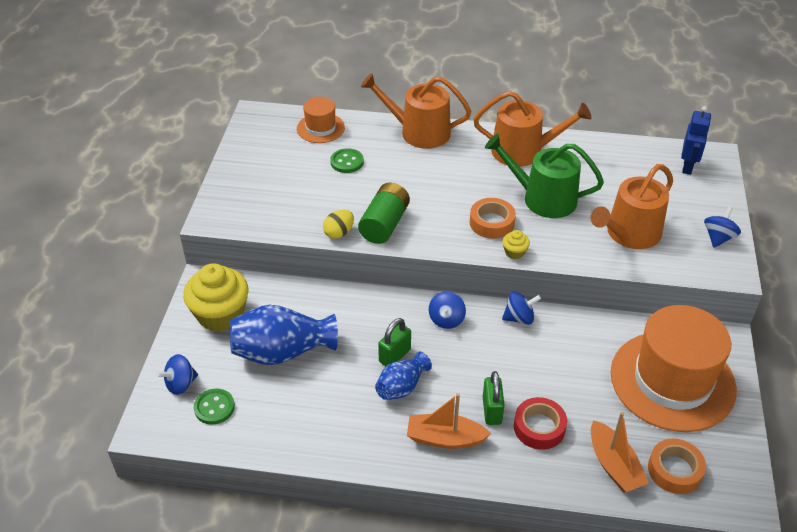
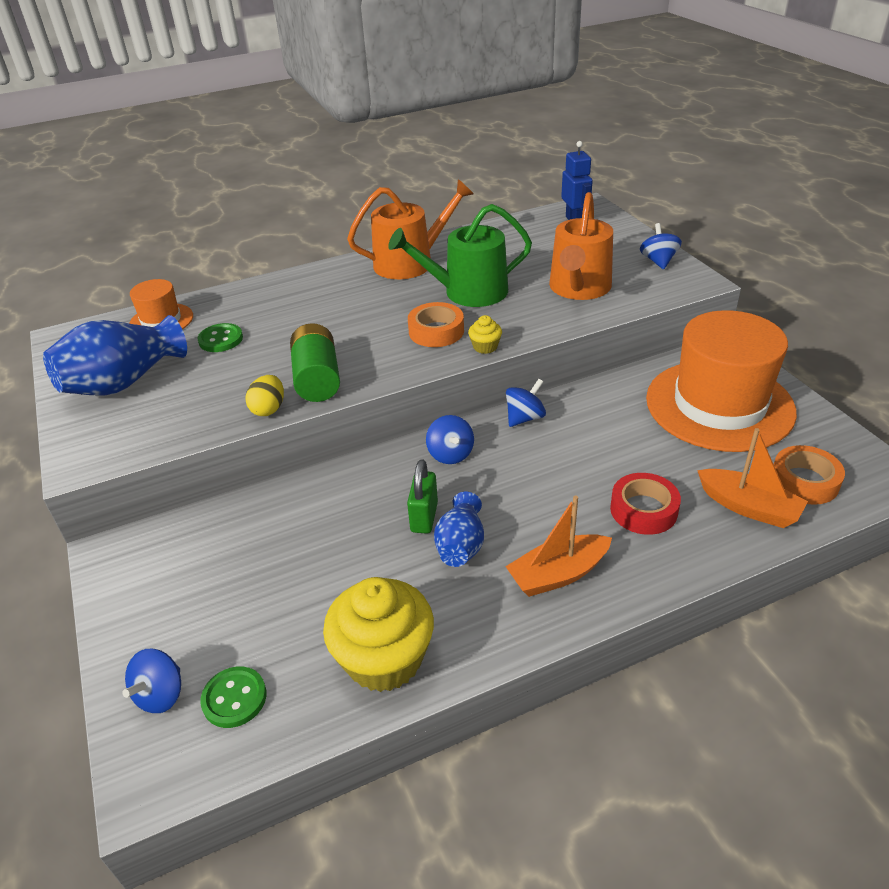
camera: 30 degrees left, 5 degrees down
yellow cupcake [183,263,248,332] -> yellow cupcake moved to [323,577,434,692]
blue vase [230,305,338,365] -> blue vase moved to [43,315,187,396]
orange watering can [361,73,472,149] -> none
green padlock [483,371,505,425] -> none

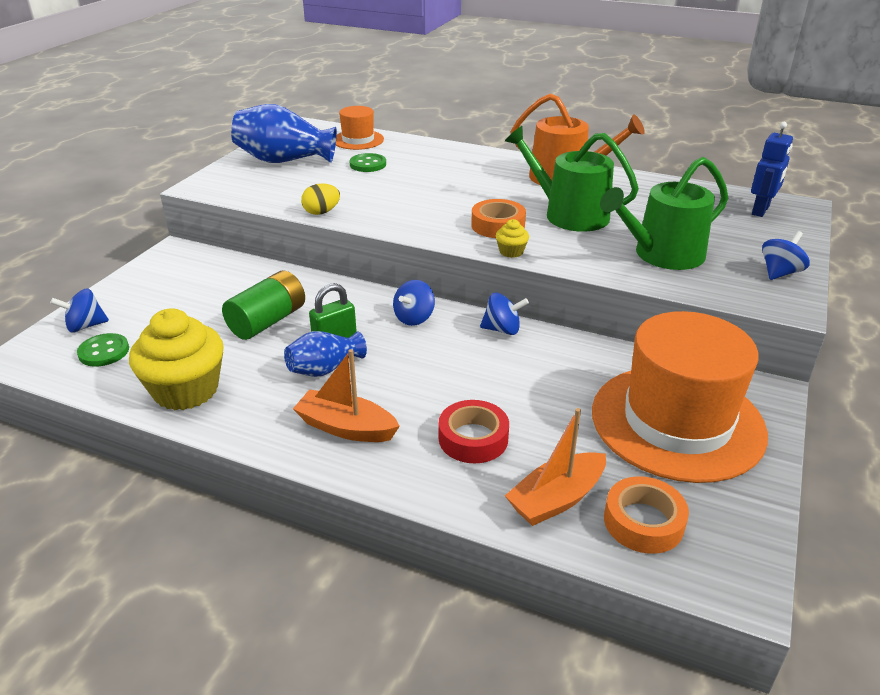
camera: 45 degrees right, 5 degrees down
green battery [290,323,340,402] -> green battery moved to [222,270,305,340]
orange watering can [549,192,613,300] -> green watering can [600,157,728,270]
orange boat [697,428,808,528] -> orange boat turned 60 degrees clockwise [505,408,606,526]

